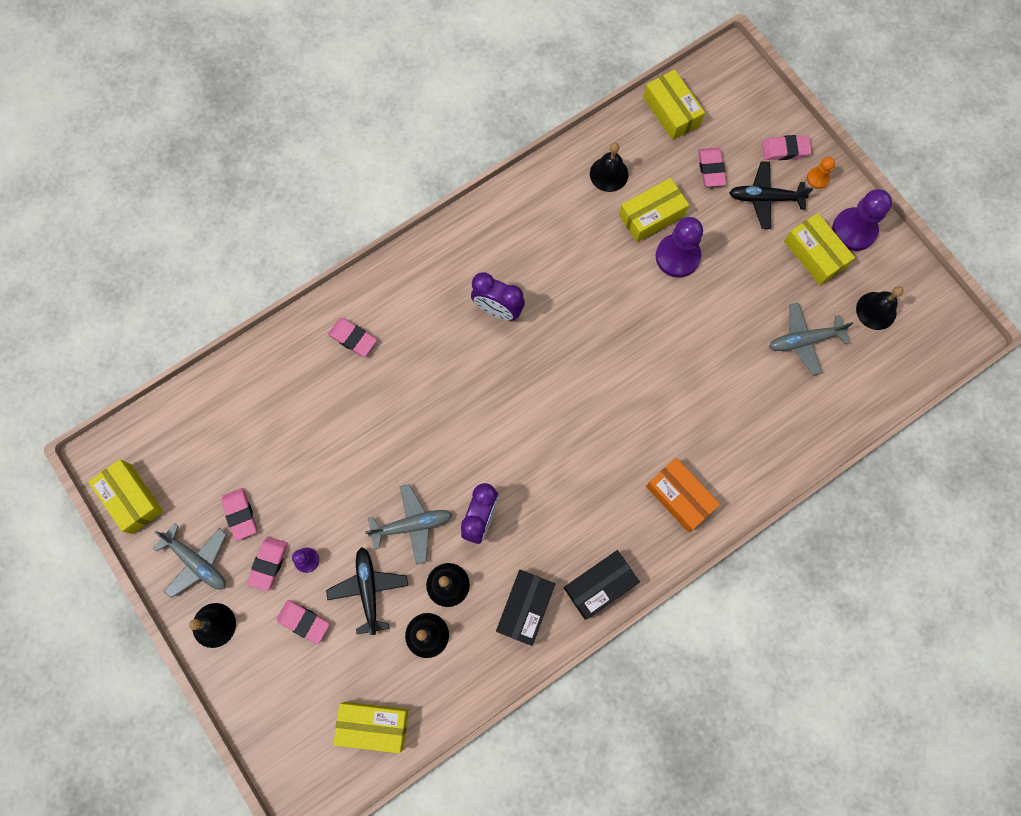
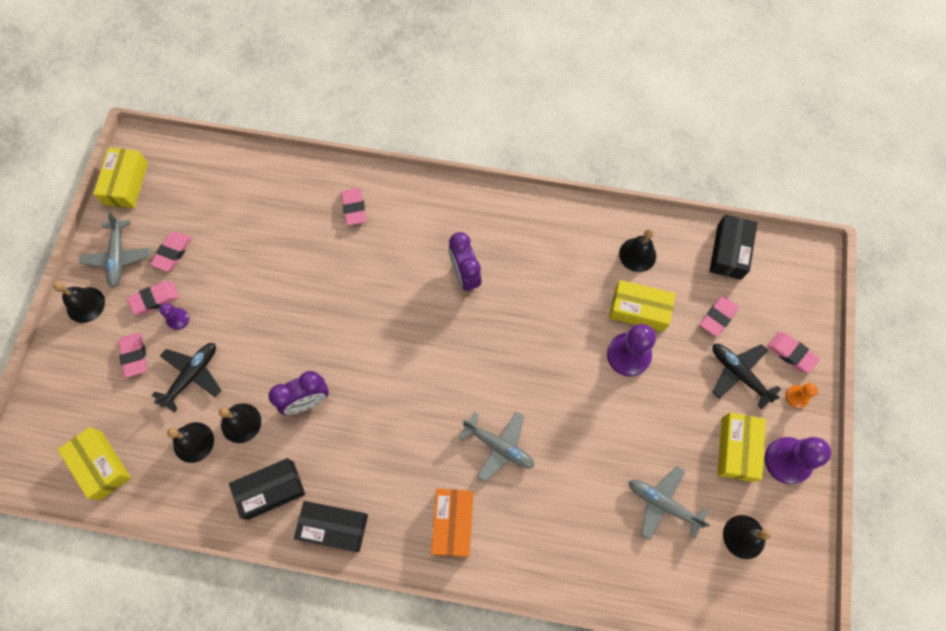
camera: 45 degrees right, 5 degrees down
grey plane [365,484,452,564] -> grey plane moved to [458,412,534,482]
yellow box [643,69,705,140] -> black box [709,214,758,280]

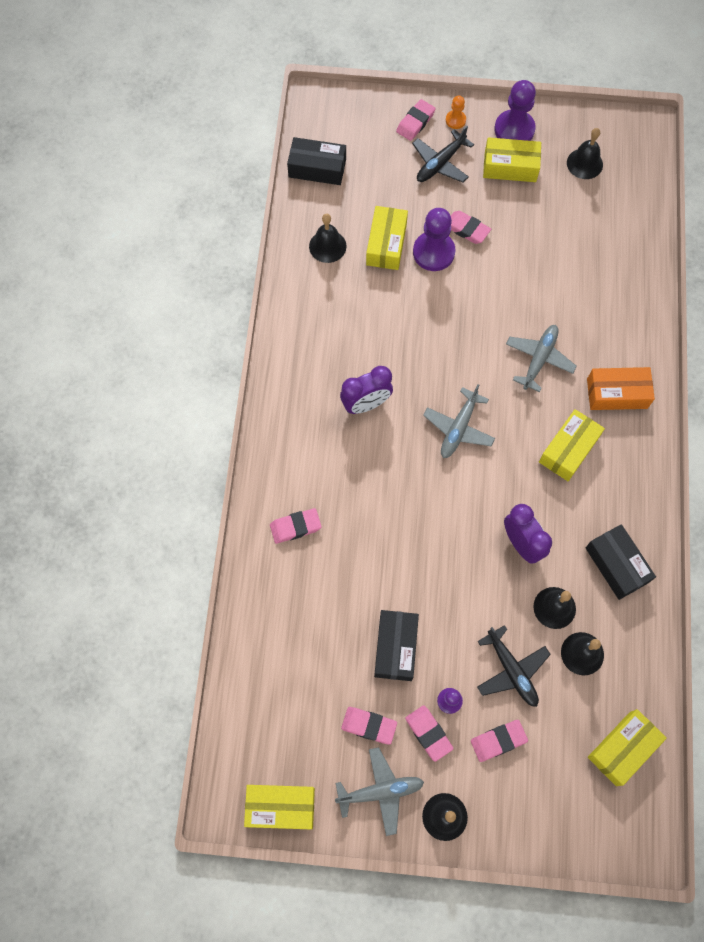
camera: 95 degrees left, 0 degrees up
black plane [152,343,221,412] -> black plane turned 150 degrees counterclockwise [477,625,551,707]
black box [294,501,368,552] -> black box moved to [374,610,419,681]
grey plane [629,466,710,540] -> grey plane moved to [423,384,495,458]
pink eraser [700,295,739,337] -> pink eraser moved to [451,211,491,244]
none -> yellow box [539,409,605,481]

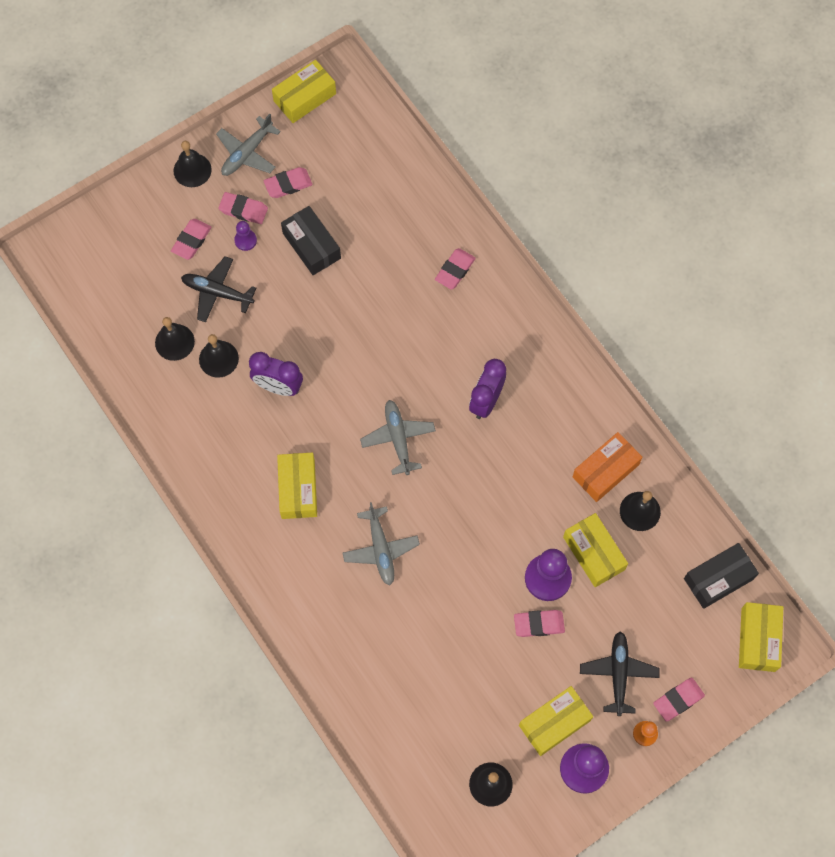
camera: 140 degrees right, 0 degrees up
pink eraser [396,99,436,141] -> pink eraser turned 60 degrees clockwise [653,678,705,722]
black box [585,524,656,600] -> none
orange box [587,367,655,410] -> orange box moved to [573,432,642,502]
yellow box [588,709,667,786] -> yellow box moved to [739,602,783,672]

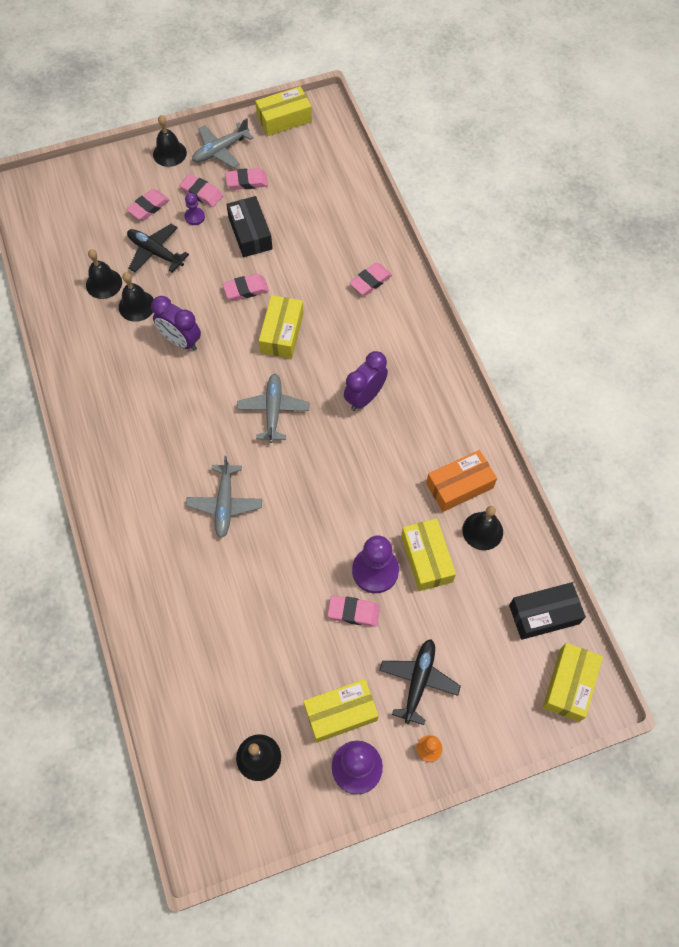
camera: 15 degrees right, 5 degrees down
yellow box [277,453,317,519] -> yellow box moved to [259,295,304,358]
pink eraser [653,678,705,722] -> pink eraser moved to [222,274,269,301]

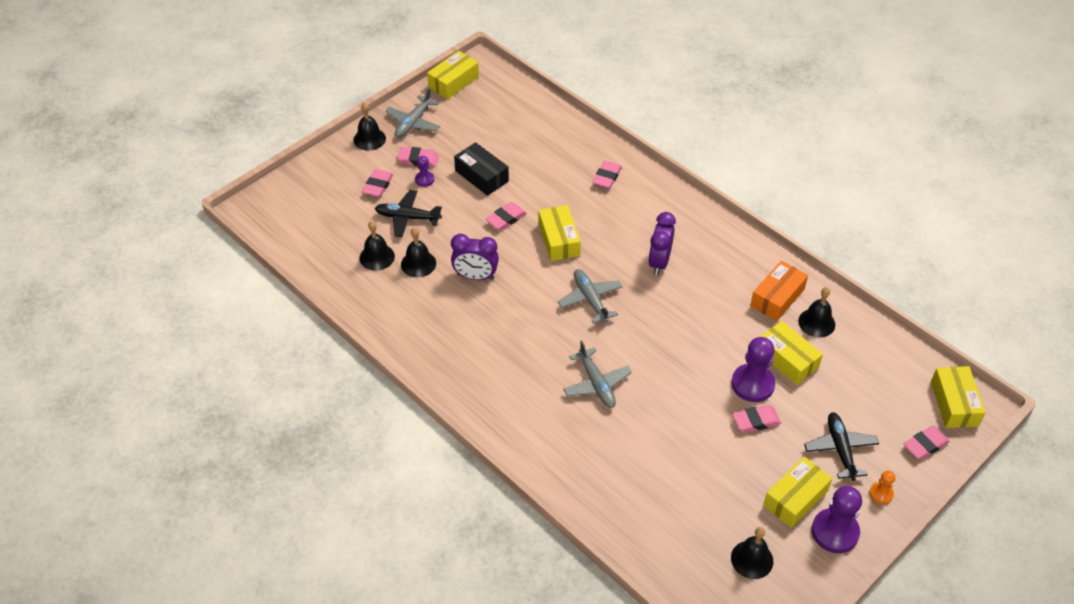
camera: 25 degrees left, 15 degrees down
pink eraser [225,168,268,190] -> pink eraser moved to [904,426,950,460]
black box [509,582,586,640] -> none

